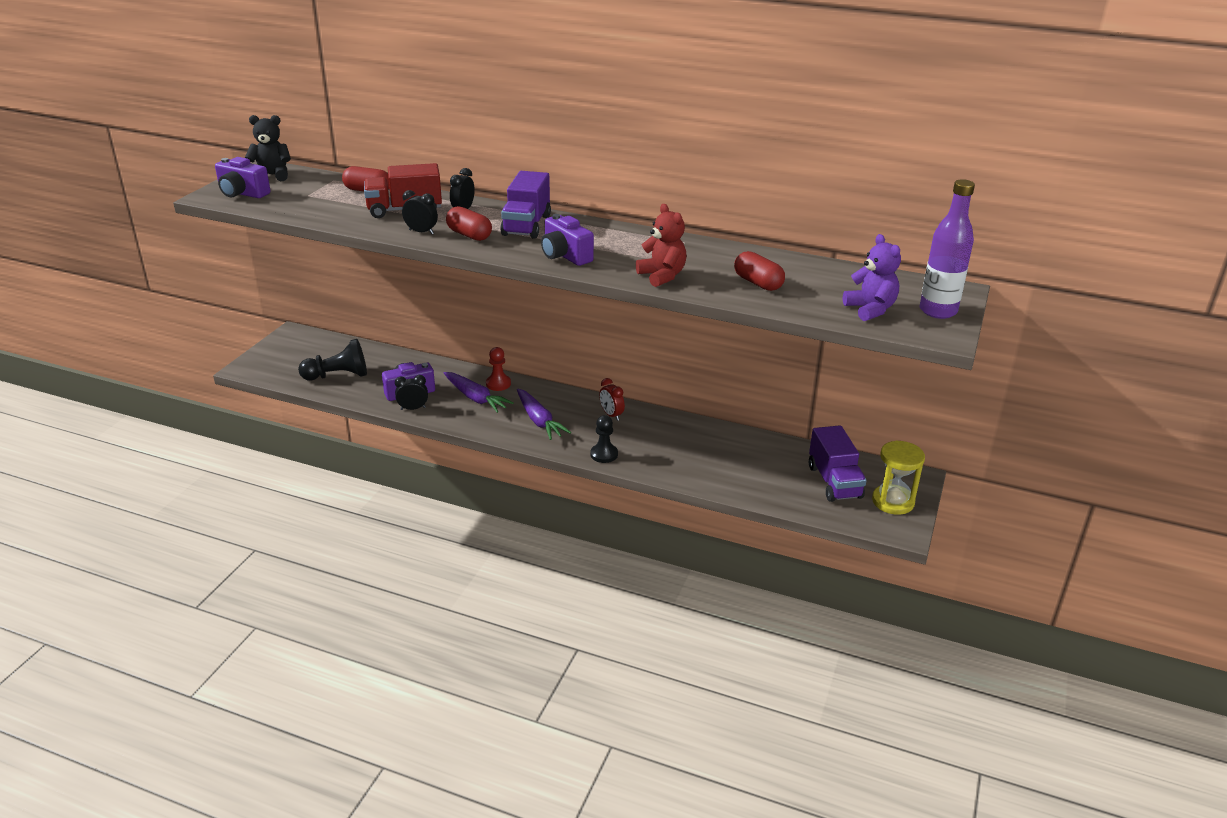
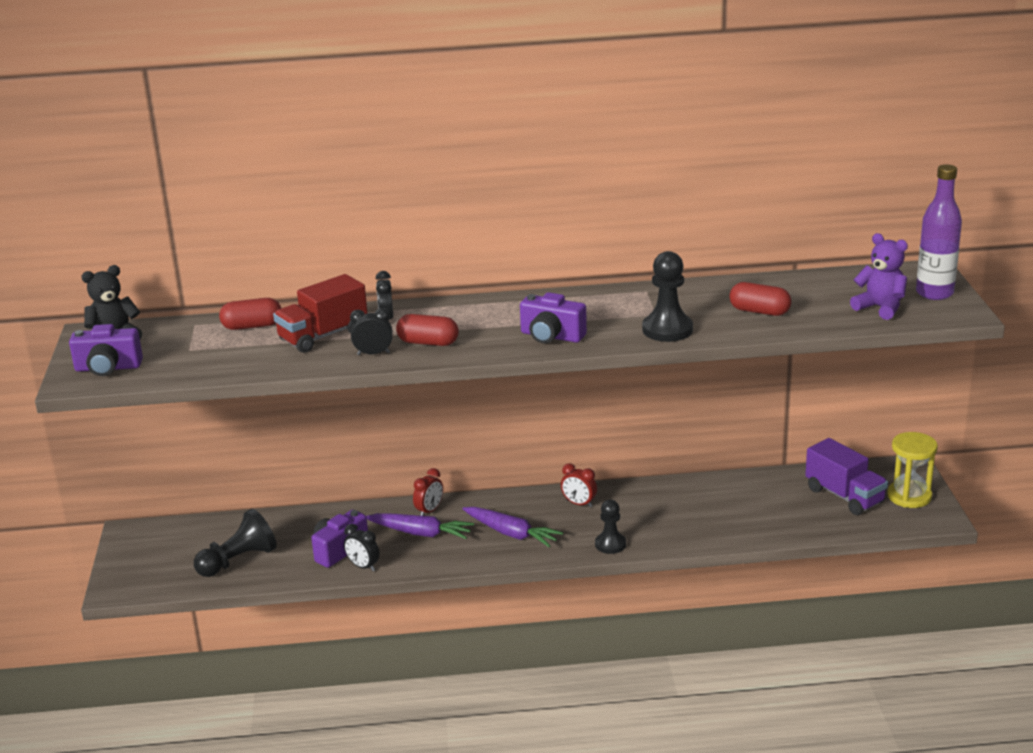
camera: 25 degrees left, 5 degrees down
black clock [395,375,428,410] -> black clock turned 105 degrees counterclockwise [344,524,380,571]
red pawn [486,347,511,391] -> red clock [413,468,443,516]
purple truck [500,171,551,239] -> none
red teddy bear [636,204,687,287] -> black pawn [642,251,693,342]

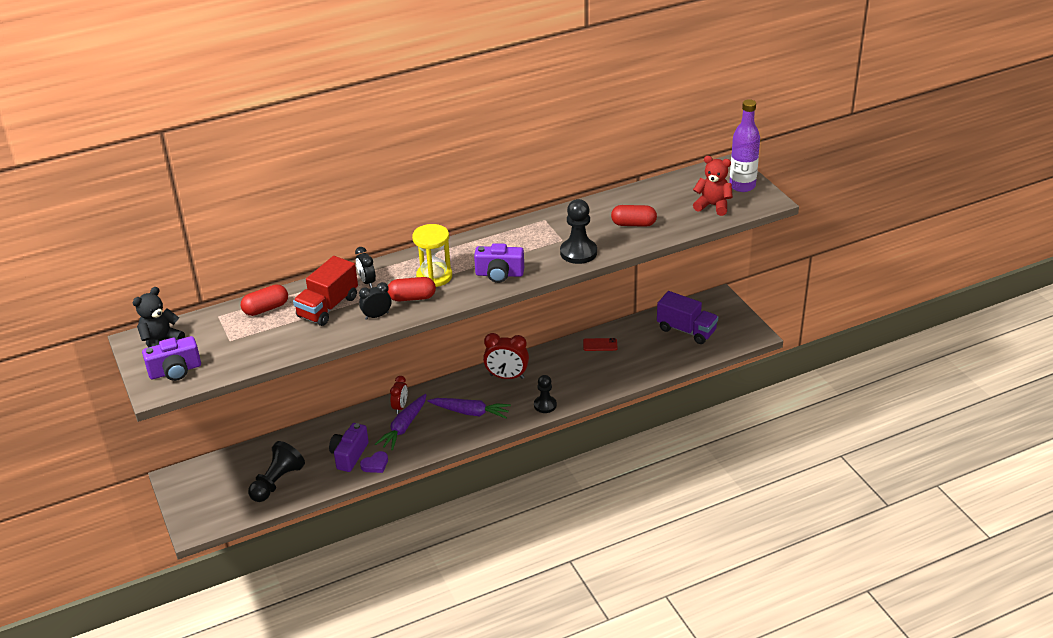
camera: 20 degrees left, 10 degrees up
black clock [344,524,380,571] -> purple heart [360,451,388,473]
purple carrot [366,513,474,539] -> purple carrot turned 120 degrees clockwise [375,394,427,451]
red clock [561,463,597,507] -> red clock [483,333,529,379], size x1.62
purple teddy bear [850,233,908,320] -> red teddy bear [693,156,733,216]
yellow hourglass [887,432,938,508] -> yellow hourglass moved to [412,224,452,287]
none -> red phone [583,338,617,351]

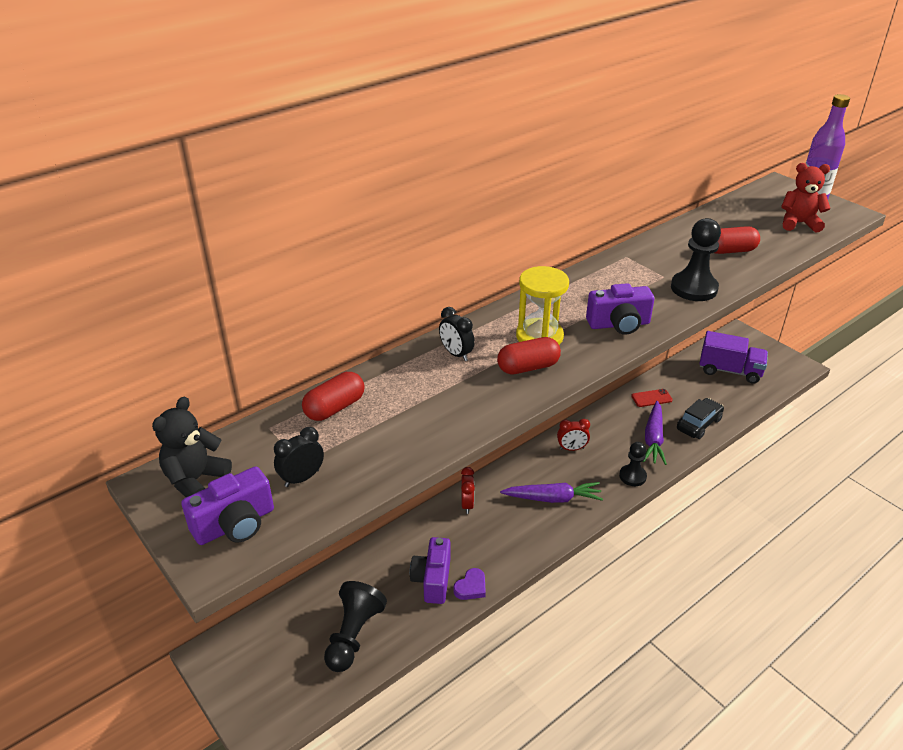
camera: 15 degrees left, 0 degrees up
red truck [293,256,358,326] -> none
black clock [359,282,391,320] -> black clock moved to [274,427,324,487]
purple carrot [375,394,427,451] -> purple carrot moved to [643,401,667,465]
red clock [483,333,529,379] -> red clock [557,419,590,451], size x0.62
none -> black car [677,398,724,439]

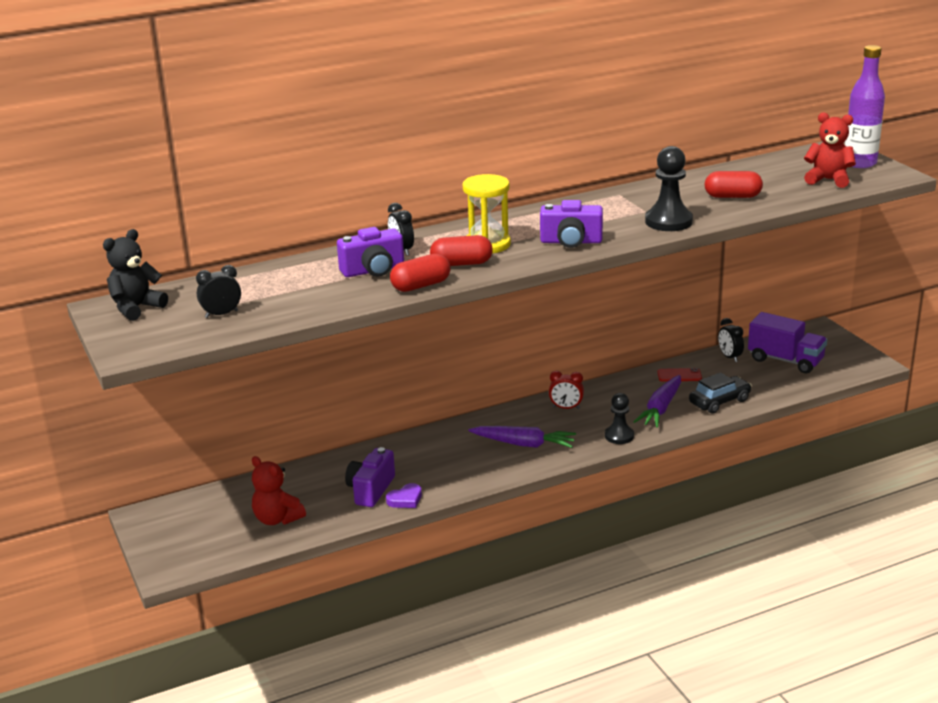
camera: 15 degrees right, 10 degrees down
purple camera [181,466,274,545] -> purple camera moved to [337,227,404,277]
red capsule [302,372,365,421] -> red capsule moved to [390,253,450,292]
black pawn [324,581,387,672] -> red teddy bear [252,456,306,525]
red clock [461,467,475,514] -> none
none -> black clock [718,318,744,362]

